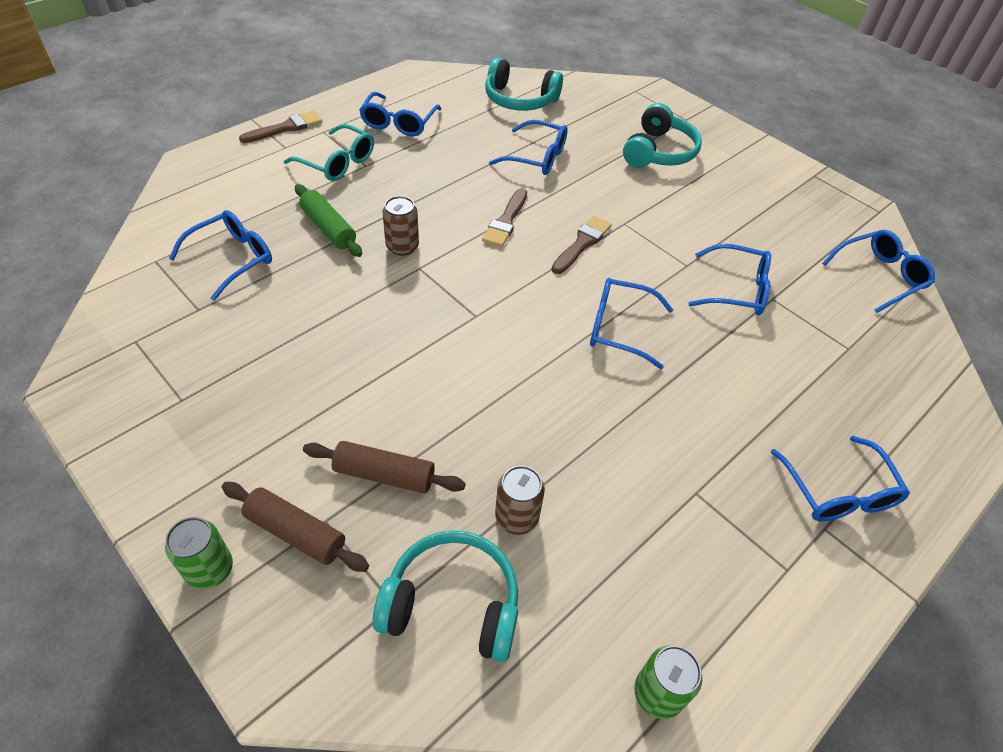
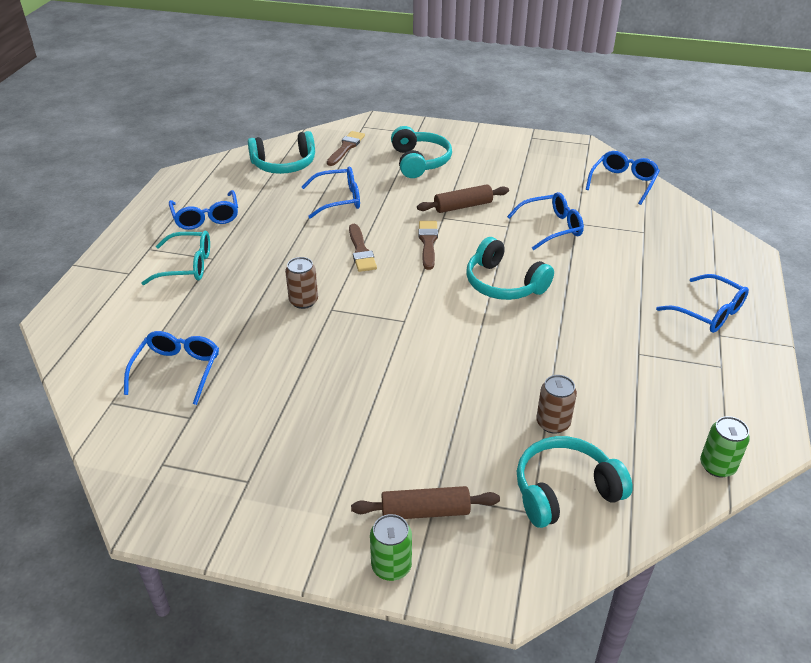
camera: 30 degrees left, 10 degrees down
brown brush [239,111,322,143] -> brown brush moved to [327,131,365,166]
green rolling pin [295,184,362,257] -> none
brown rolling pin [303,441,466,493] -> brown rolling pin moved to [417,184,509,213]
blue glasses [590,278,673,369] -> turquoise headphones [466,237,554,300]

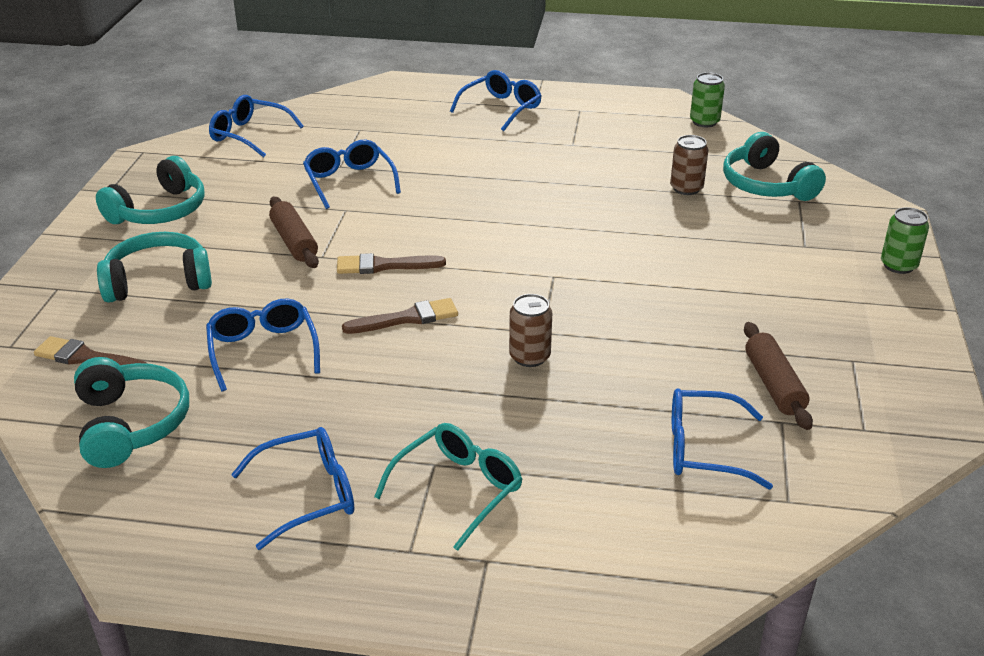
camera: 95 degrees left, 5 degrees down
turquoise glasses [141,231,210,285] -> turquoise glasses turned 45 degrees clockwise [374,423,522,551]
brown rolling pin [351,486,500,519] -> brown rolling pin moved to [744,322,813,430]
turquoise headphones [466,237,554,300] -> turquoise headphones moved to [96,156,205,224]

